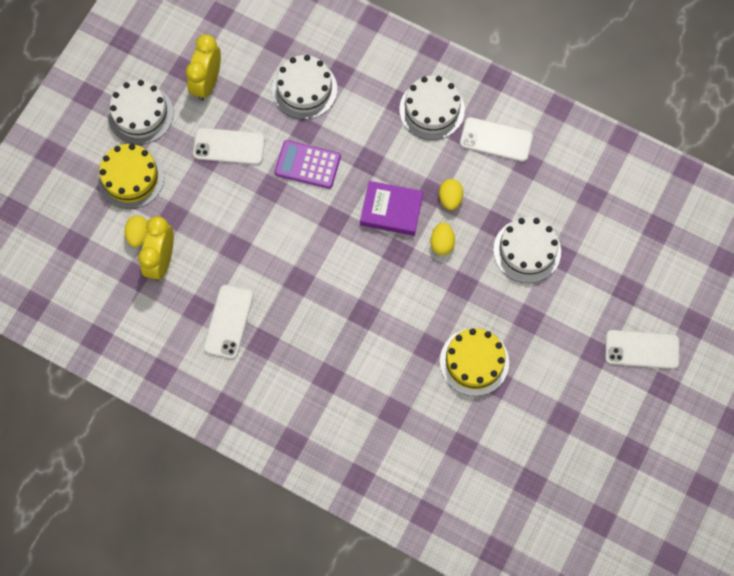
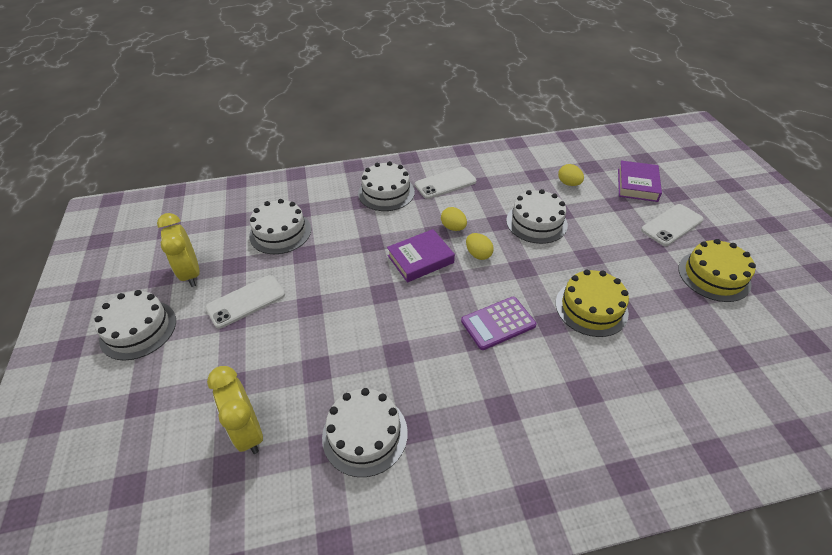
camera: 40 degrees left, 25 degrees down
yellow cake [97,144,164,209] -> yellow cake moved to [679,239,756,302]
yellow egg [124,216,148,247] -> yellow egg moved to [558,164,584,186]
white phone [204,285,253,359] -> white cake [322,388,408,477]
purple calculator [275,140,341,189] -> purple calculator moved to [461,297,536,350]
none -> purple book [618,161,662,202]

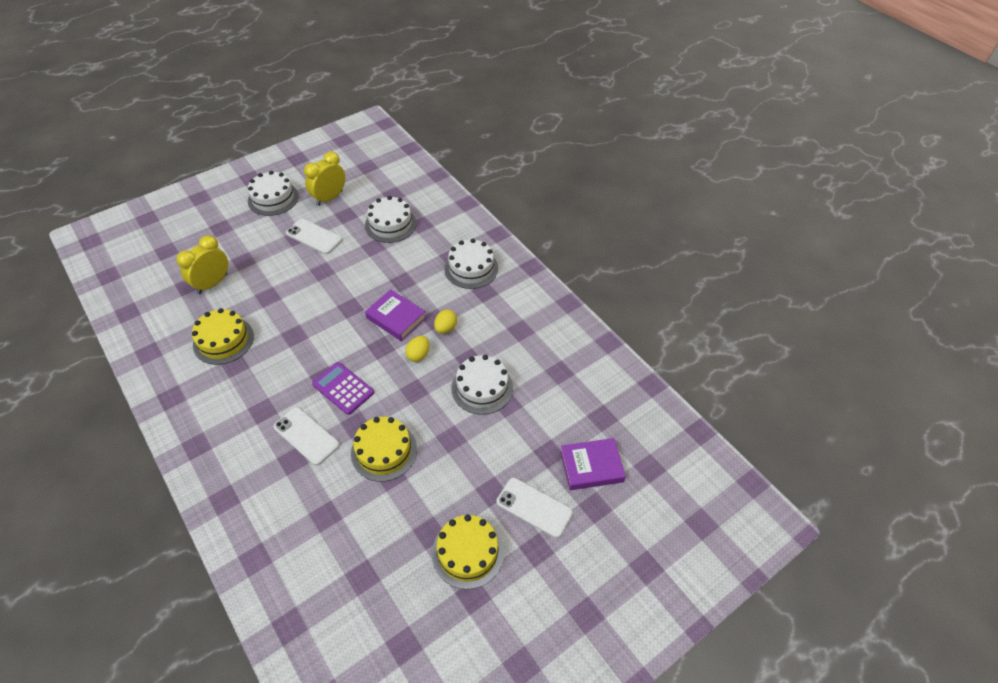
camera: 65 degrees right, 5 degrees up
white cake [322,388,408,477] -> yellow cake [192,308,254,365]
white phone [415,167,476,199] -> white phone moved to [273,407,340,466]
yellow egg [558,164,584,186] -> none

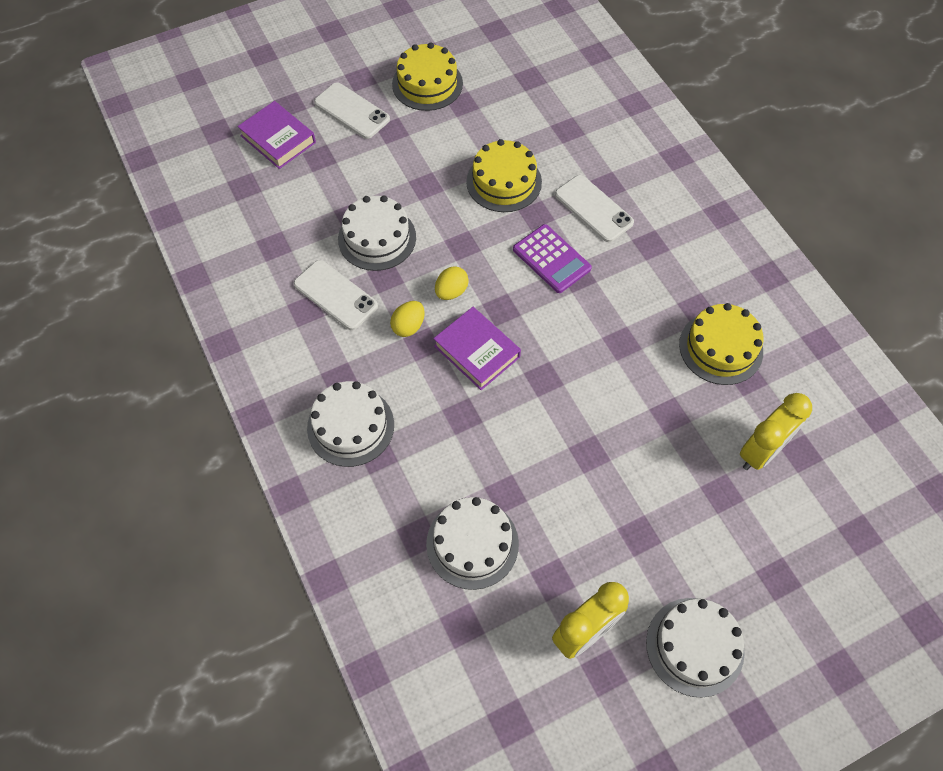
camera: 170 degrees left, 10 degrees up
white phone [286,219,342,254] -> white phone moved to [294,260,378,330]
purple book [560,438,626,490] -> purple book turned 45 degrees clockwise [238,101,316,169]

